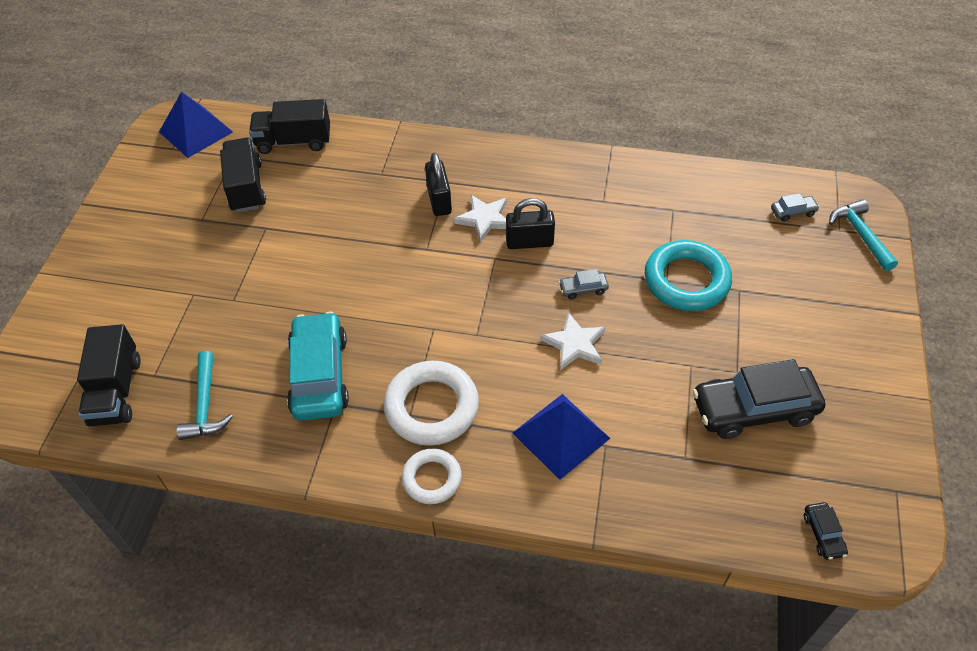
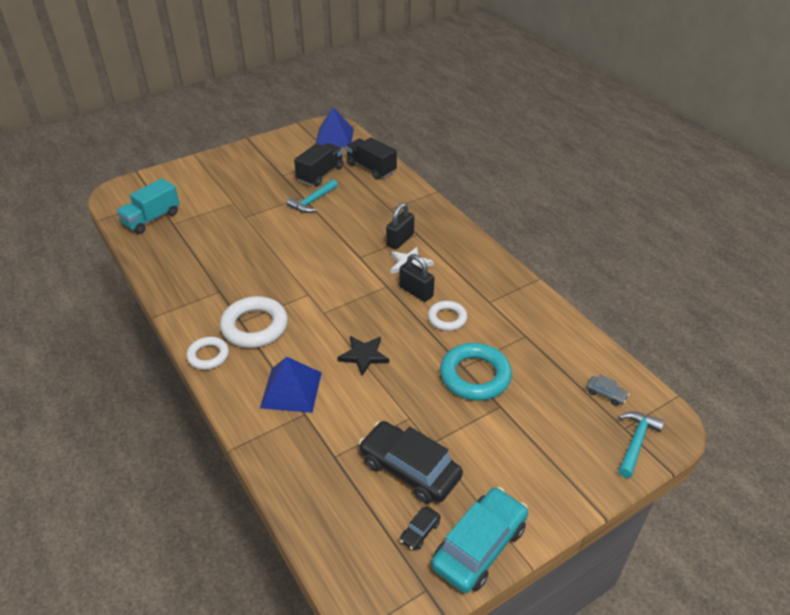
camera: 45 degrees right, 10 degrees down
black truck [77,324,141,426] -> turquoise truck [116,178,180,234]
turquoise hammer [176,351,233,440] -> turquoise hammer moved to [286,179,338,213]
turquoise car [287,311,349,421] -> turquoise car moved to [431,487,528,593]
white star [540,312,606,370] -> black star [337,336,389,376]
grey car [559,269,609,300] -> none
black car [804,502,848,560] -> black car moved to [400,506,441,551]
none -> white ring [428,301,467,331]

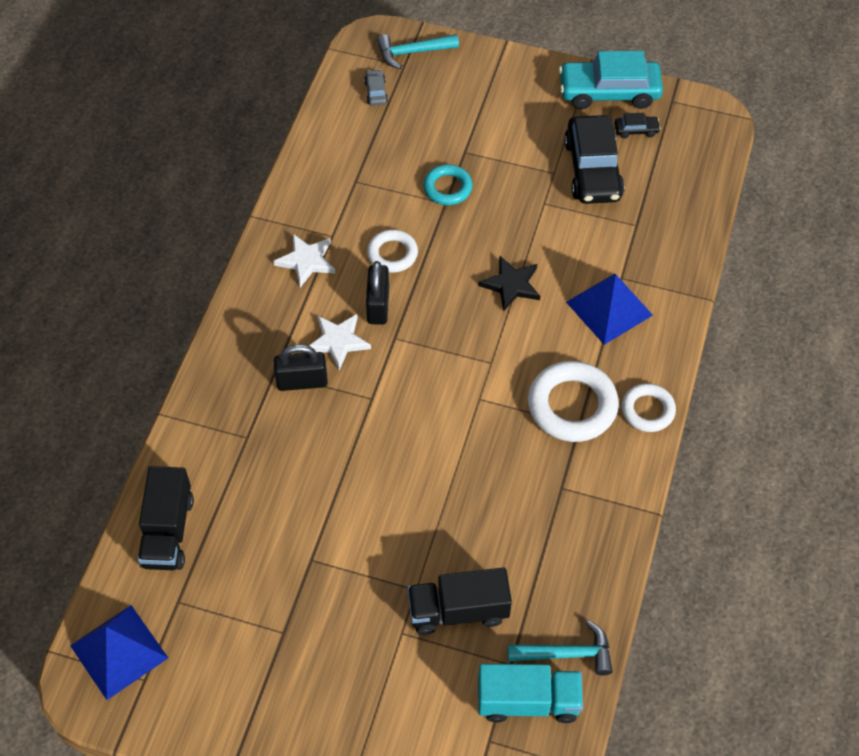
camera: 130 degrees left, 15 degrees up
turquoise hammer [286,179,338,213] -> turquoise hammer moved to [508,620,613,676]
black truck [294,143,344,186] -> black truck moved to [407,567,512,635]
turquoise ring [440,343,512,401] -> turquoise ring [423,164,473,205], size x0.60
none -> white star [273,234,336,287]

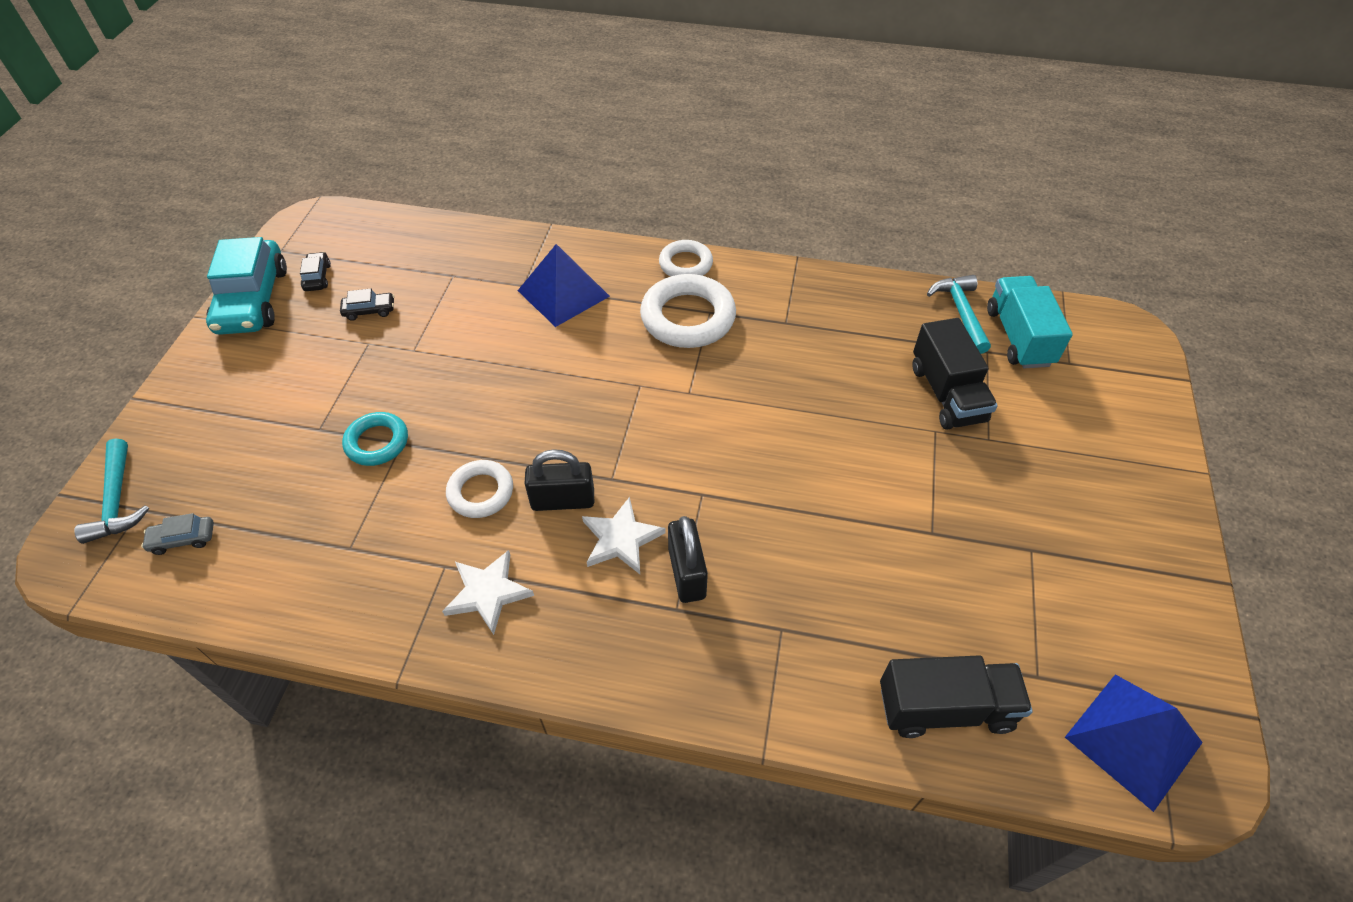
camera: 95 degrees left, 5 degrees down
black star [479,256,540,311] -> none
black car [564,115,625,204] -> black car [340,288,394,321], size x0.43

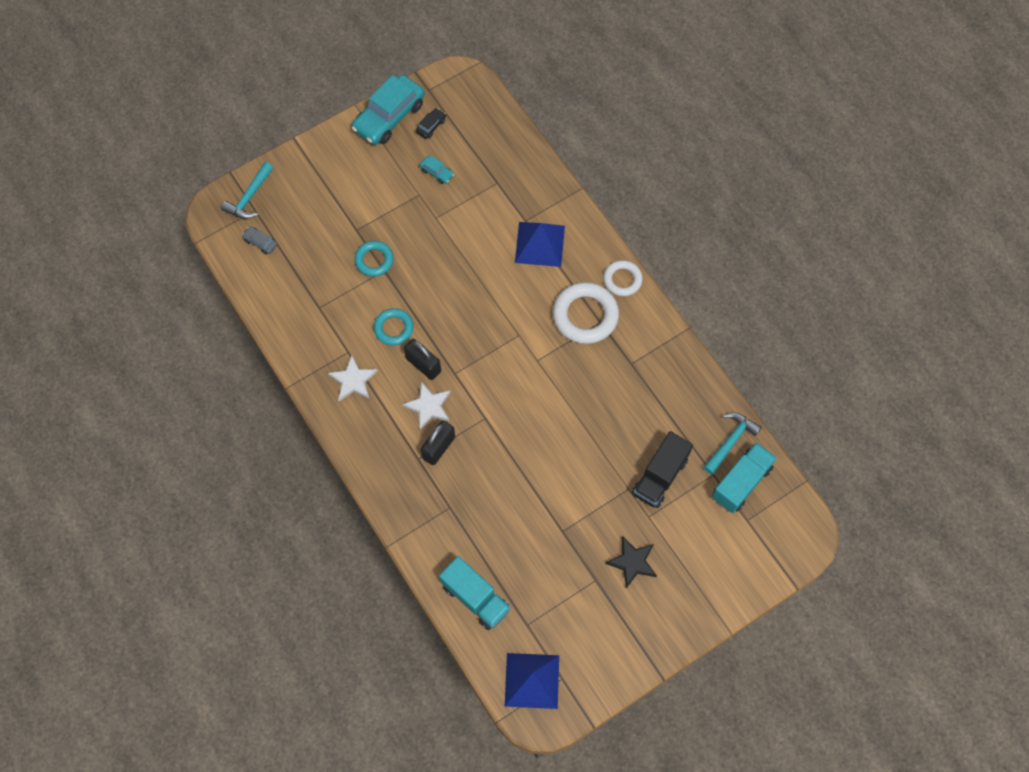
camera: 45 degrees right, 15 degrees up
black car [340,288,394,321] -> turquoise car [420,156,454,184]
white ring [446,460,513,518] -> turquoise ring [374,308,414,346]
black truck [880,655,1033,738] -> turquoise truck [439,556,511,630]
none -> black star [605,536,657,589]

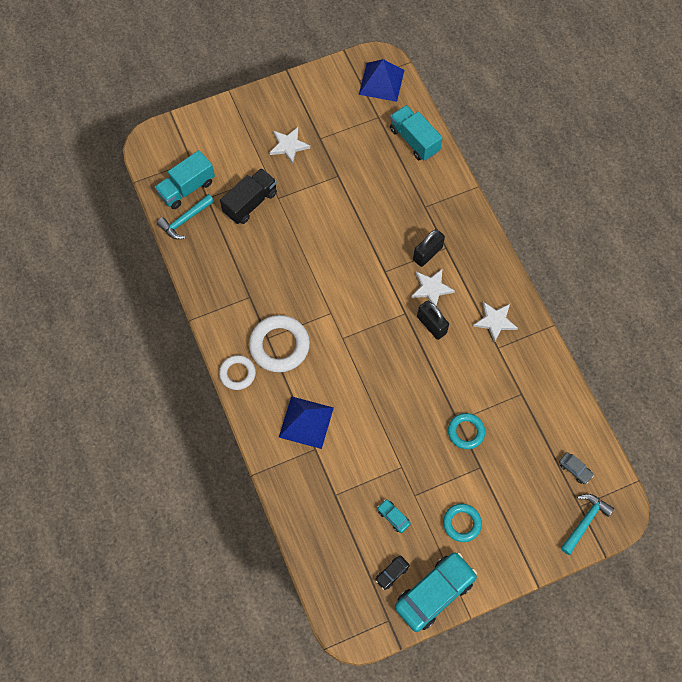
camera: 170 degrees left, 0 degrees up
turquoise ring [374,308,414,346] -> turquoise ring moved to [443,504,482,542]
black star [605,536,657,589] -> white star [270,127,310,164]

